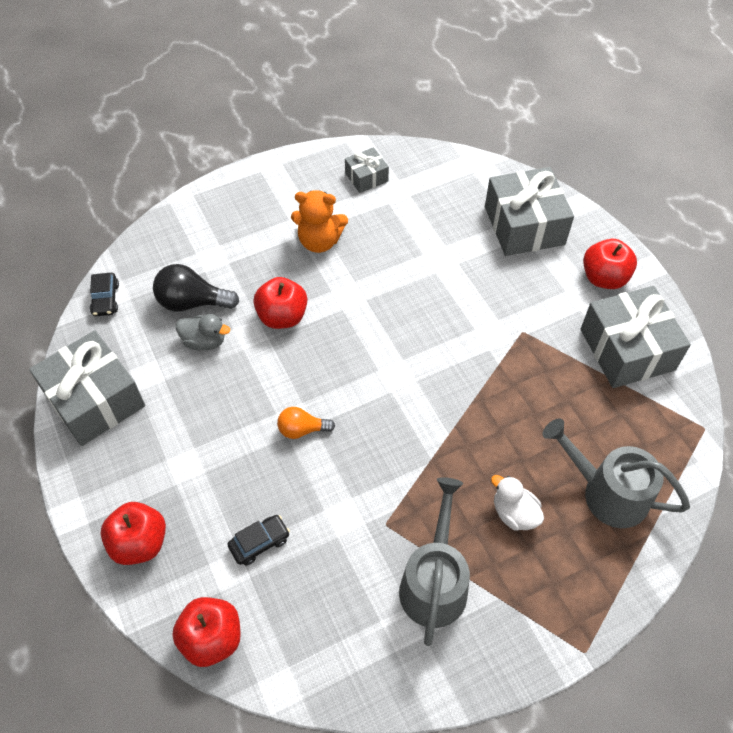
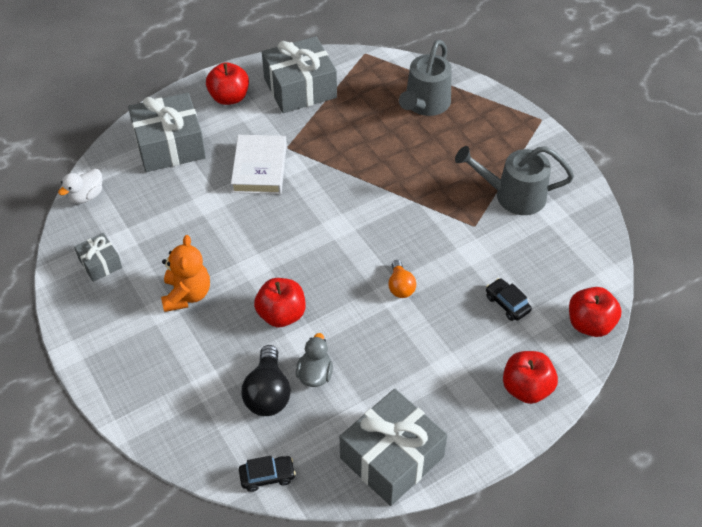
camera: 95 degrees left, 5 degrees down
white duck [491,475,544,531] -> white duck moved to [58,169,102,204]
none -> white book [231,135,287,194]

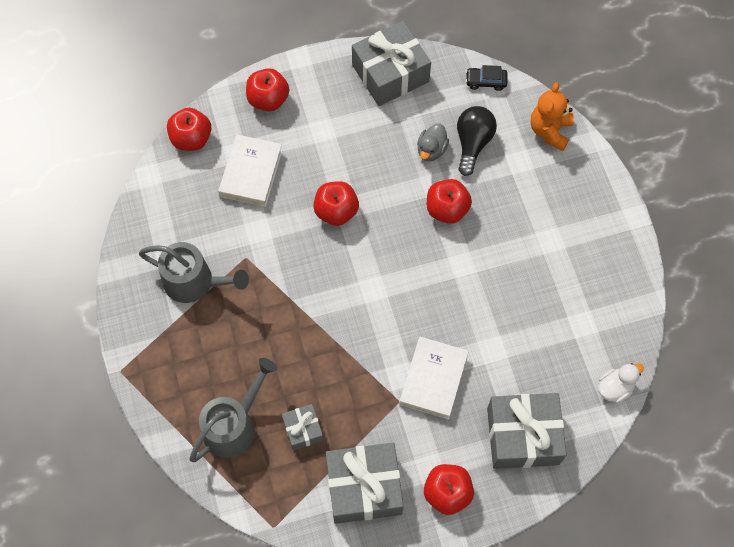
camera: 165 degrees left, 15 degrees up
grey gift [74,233,122,282] -> grey gift moved to [282,404,323,450]
orange teddy bear [161,235,210,312] -> orange teddy bear moved to [531,82,574,151]
orange light bulb [388,260,416,298] -> red apple [313,181,359,226]
black car [486,278,532,321] -> white book [218,135,283,207]

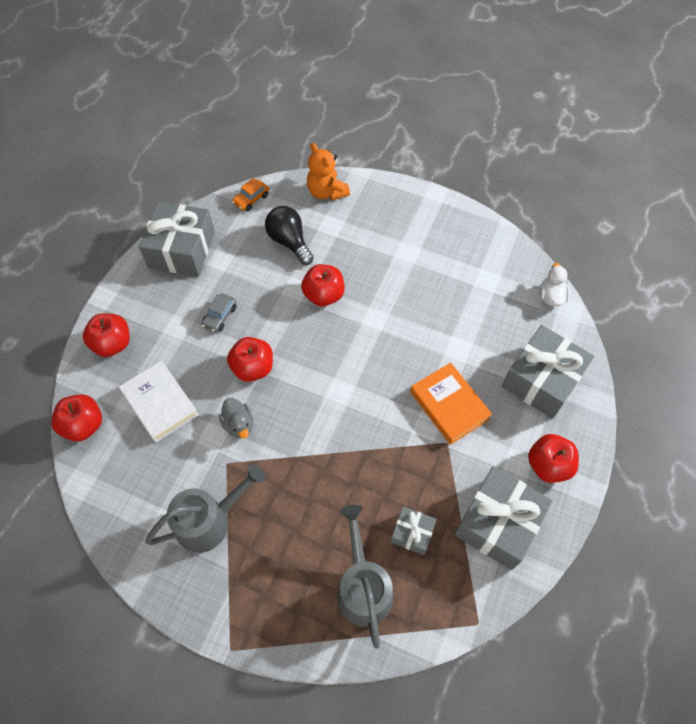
camera: 50 degrees left, 5 degrees down
white book [399,337,469,420] -> orange book [410,362,492,445]
grey duck [417,123,449,161] -> grey duck moved to [219,398,253,439]
black car [466,65,507,91] -> orange car [232,178,269,211]
none -> grey car [201,294,236,332]

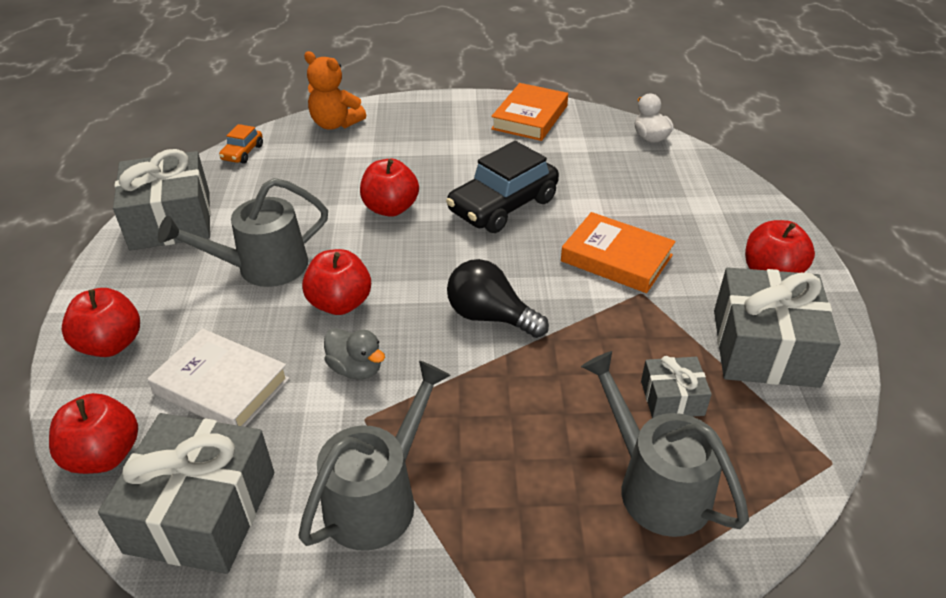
camera: 25 degrees left, 20 degrees down
grey car [201,294,236,332] -> grey watering can [158,178,328,287]
black light bulb [265,206,314,265] -> black light bulb moved to [447,259,549,338]
grey gift [502,325,594,419] -> grey gift moved to [98,413,274,574]
none -> black car [446,141,559,233]
none -> orange book [491,83,568,141]

